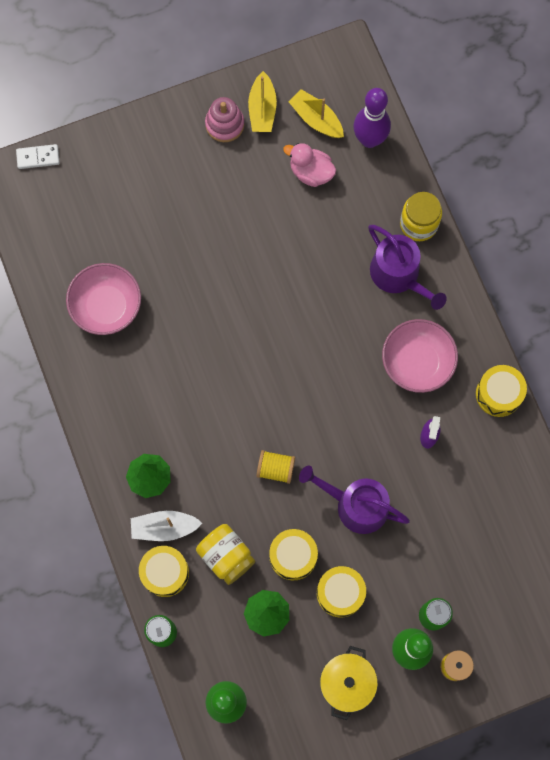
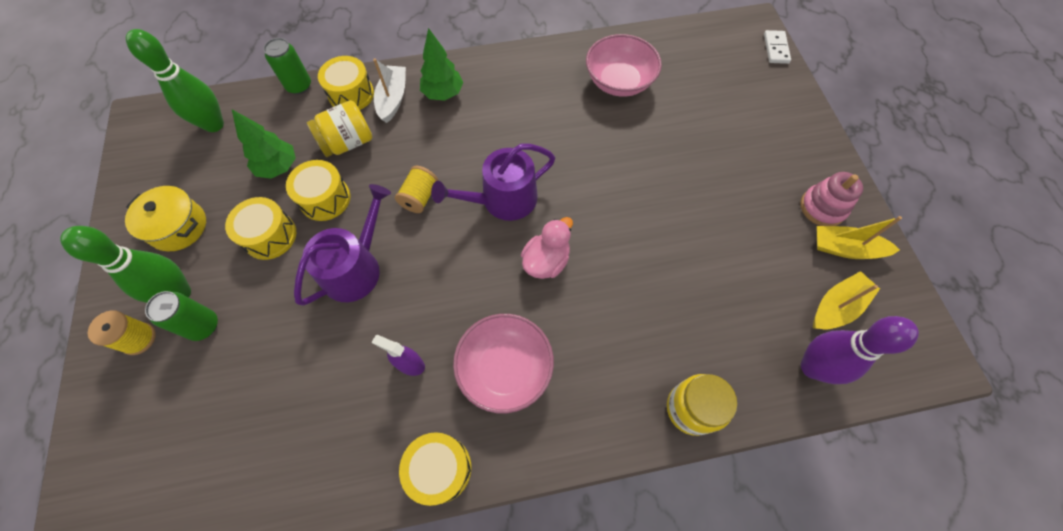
camera: 100 degrees right, 10 degrees down
pink duck [283,143,336,187] -> pink duck moved to [521,217,573,279]
purple watering can [368,225,447,310] -> purple watering can moved to [431,144,555,221]

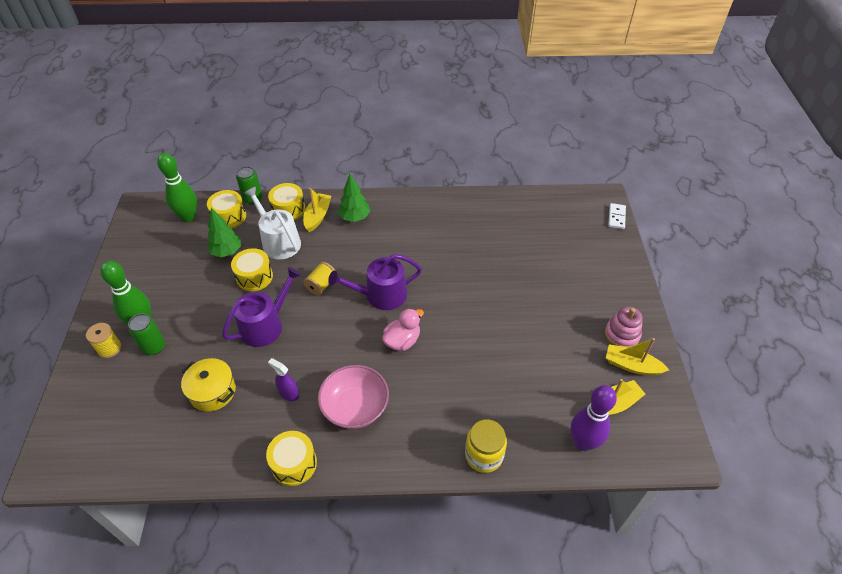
camera: 10 degrees right, 15 degrees down
yellow pot [125,186,206,251] -> yellow pot moved to [181,358,236,411]
yellow drum [225,197,296,260] -> yellow drum moved to [207,190,246,228]
yellow jar [307,100,372,157] -> white watering can [244,187,301,260]
white boat [373,58,406,123] -> yellow boat [303,188,331,232]
pink bowl [586,34,662,97] -> none

